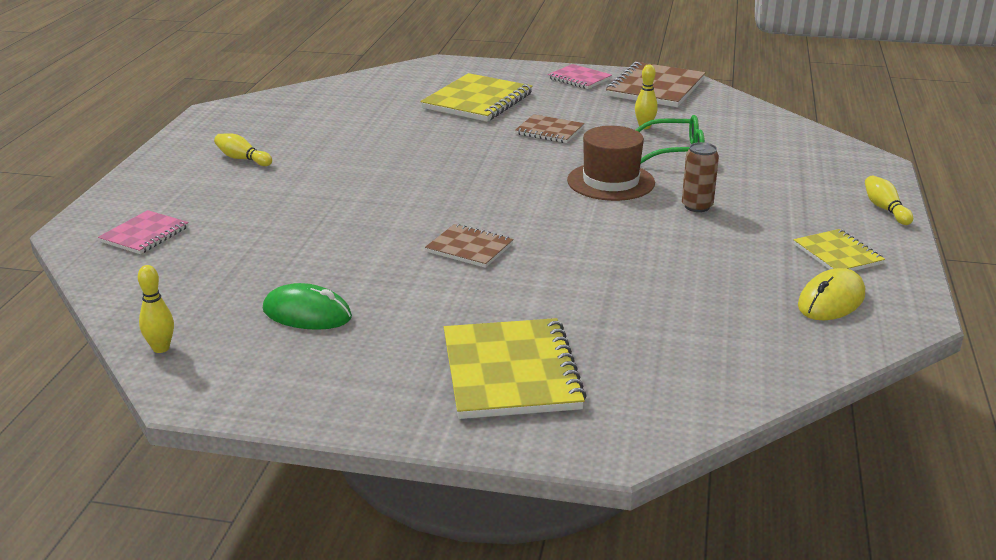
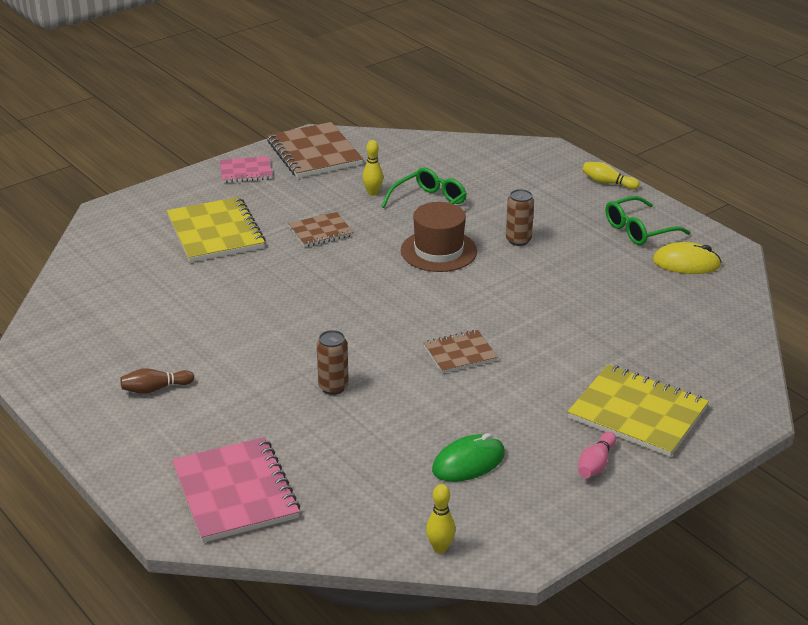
camera: 50 degrees left, 5 degrees up
pink notebook [98,210,188,254] -> pink notebook [172,437,300,543], size x1.76
yellow bowling pin [214,133,272,166] -> brown bowling pin [121,368,194,394]
yellow notebook [793,229,885,271] -> green glasses [605,196,691,245]
yellow mouse [798,268,865,320] -> yellow mouse turned 75 degrees counterclockwise [653,242,722,274]
none -> brown can [317,330,349,395]
none -> pink bowling pin [578,432,616,478]

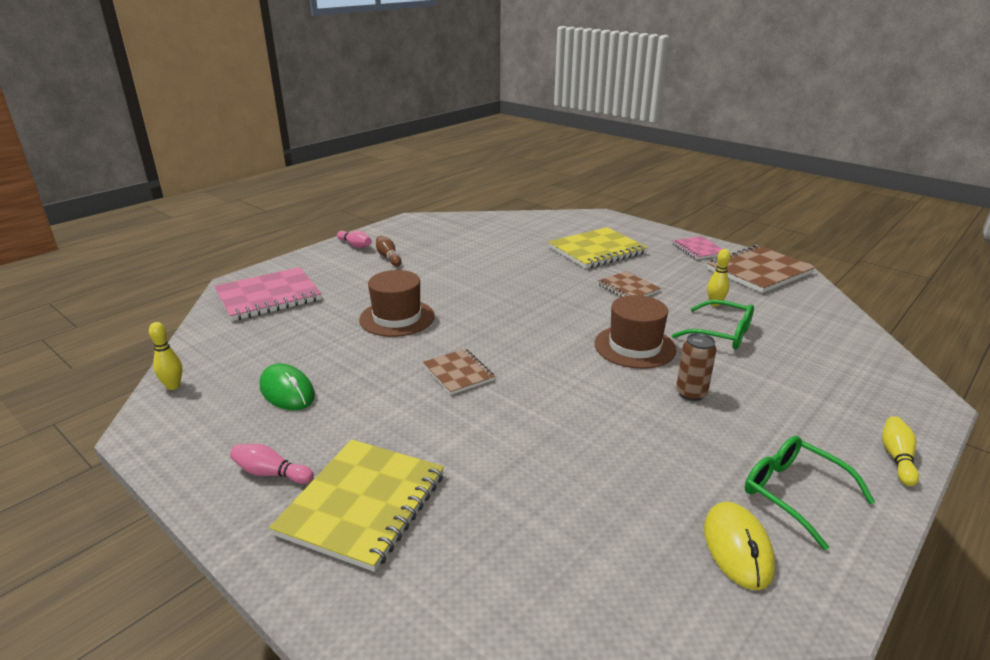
camera: 80 degrees right, 5 degrees down
brown can [317,330,349,395] -> brown hat [359,270,435,337]
none -> pink bowling pin [337,231,372,248]

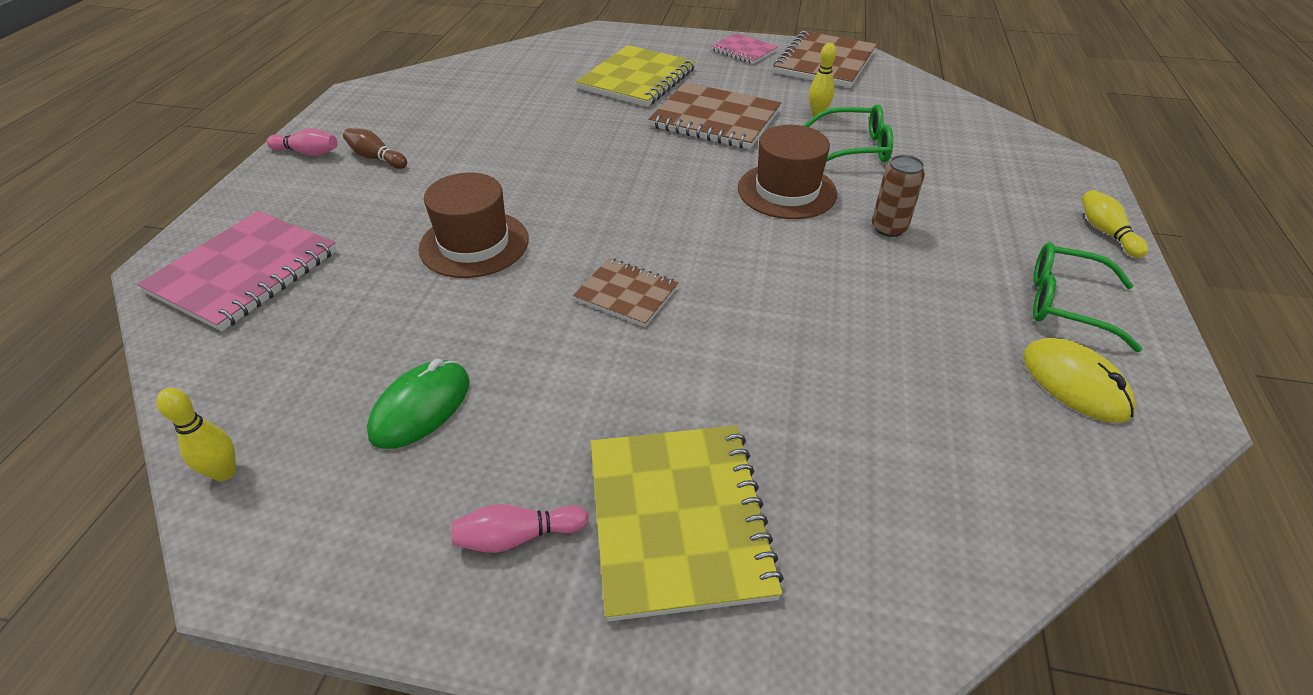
camera: 30 degrees left, 15 degrees up
green mouse [260,363,315,410] -> green mouse turned 75 degrees counterclockwise [367,359,470,449]
brown notebook [598,271,661,297] -> brown notebook [648,82,781,149], size x1.76

